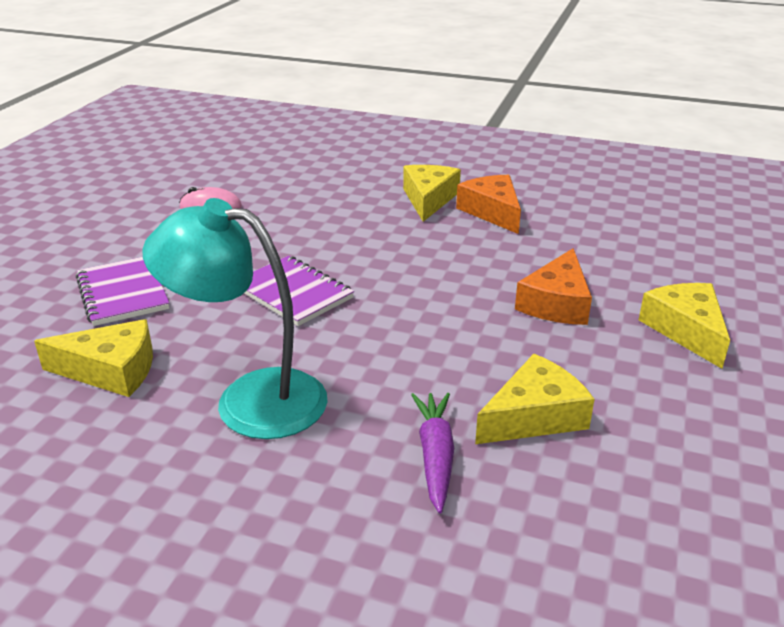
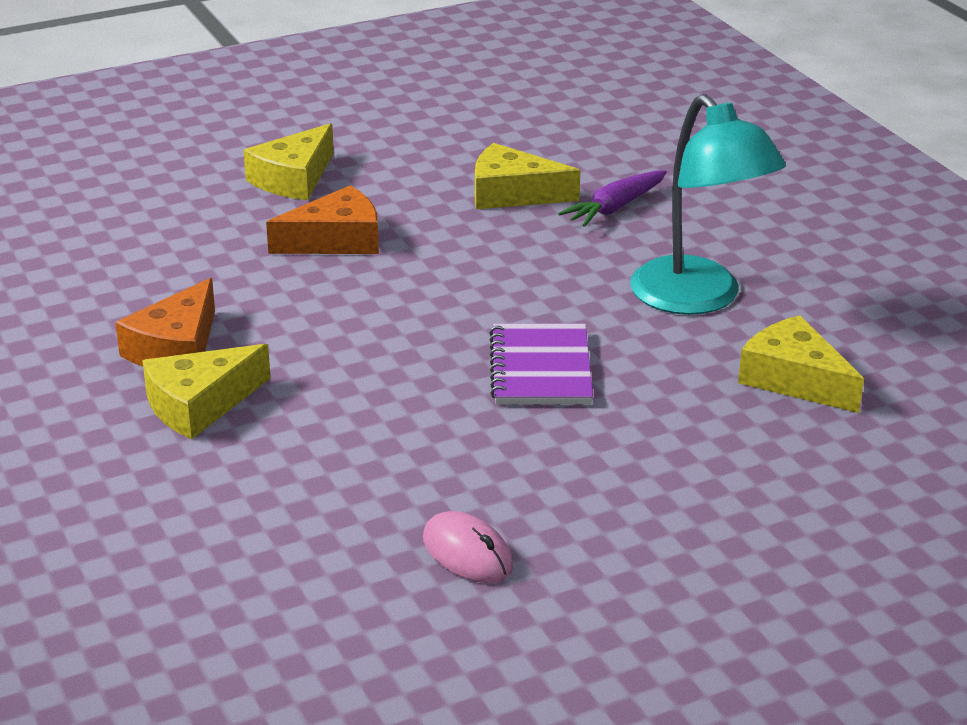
camera: 135 degrees left, 0 degrees up
purple notebook [76,257,169,326] -> none

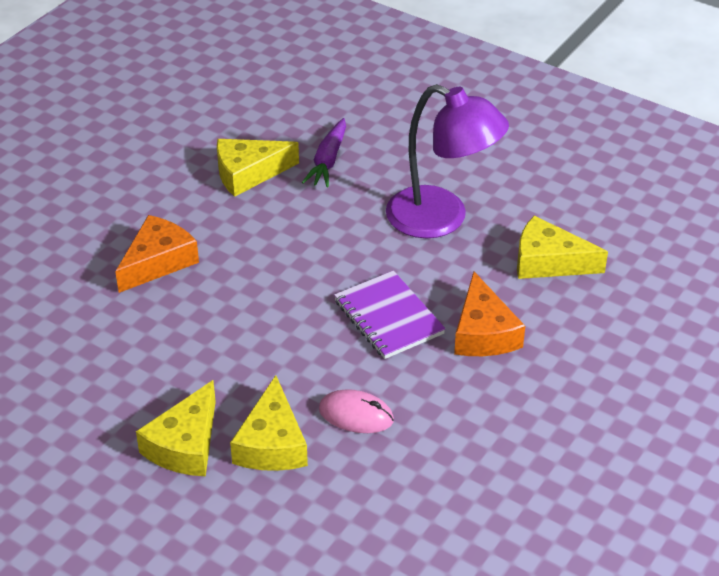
camera: 30 degrees left, 10 degrees up
orange cheese [115,278,215,366] -> orange cheese moved to [454,272,525,356]
yellow cheese [244,123,334,200] -> yellow cheese moved to [230,375,308,471]
pink mouse [423,511,513,583] -> pink mouse moved to [319,389,394,433]
turquoise lamp [630,94,786,315] -> purple lamp [386,84,509,239]

